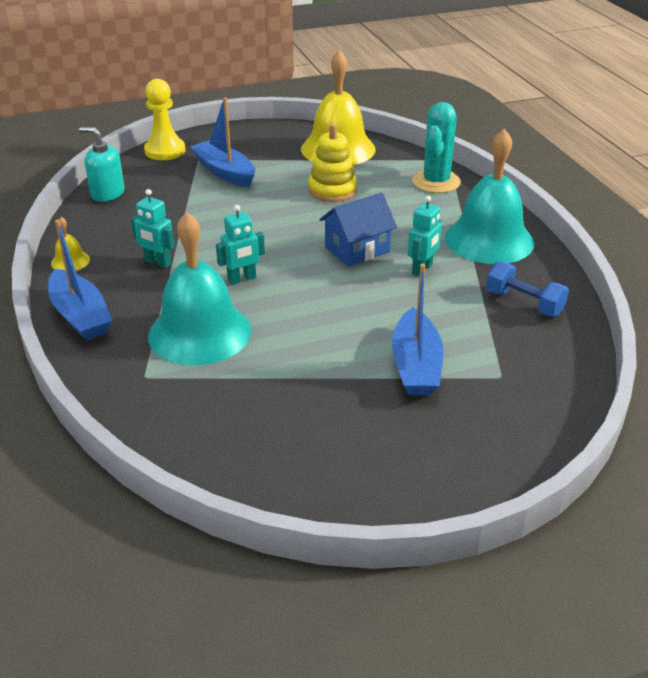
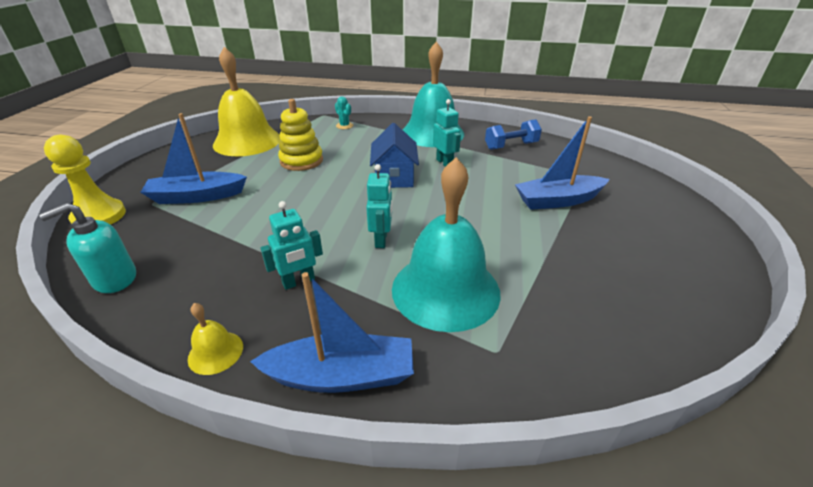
camera: 60 degrees left, 0 degrees up
blue boat [392,264,443,395] -> blue boat turned 135 degrees clockwise [515,116,610,210]
turquoise cactus [412,102,461,193] -> turquoise cactus [335,96,353,129], size x0.46

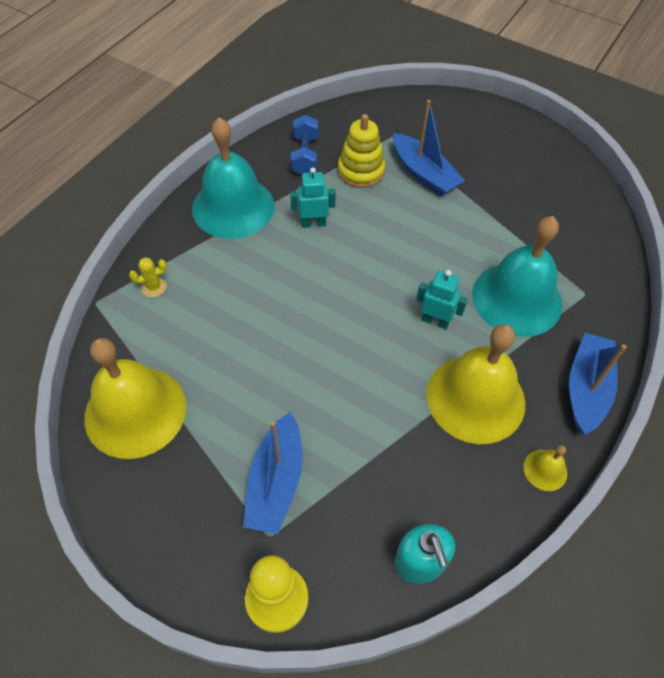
camera: 70 degrees left, 20 degrees up
turquoise robot [260,201,323,290] -> yellow bell [427,324,525,444]
yellow stacking toy [278,99,323,171] -> yellow stacking toy moved to [338,114,385,188]
turquoise cactus [335,96,353,129] -> yellow cactus [129,258,167,297]
blue house [370,123,419,188] -> none
blue boat [515,116,610,210] -> blue boat turned 45 degrees counterclockwise [393,100,465,196]

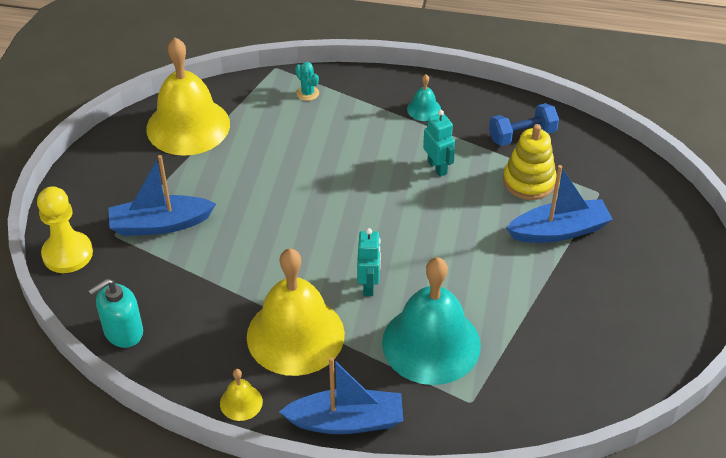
camera: 70 degrees right, 10 degrees down
yellow cactus [129,258,167,297] -> turquoise cactus [295,62,319,101]
turquoise bell [192,117,275,239] -> turquoise bell [407,74,441,121], size x0.42
blue boat [393,100,465,196] -> blue boat turned 135 degrees counterclockwise [506,165,613,243]

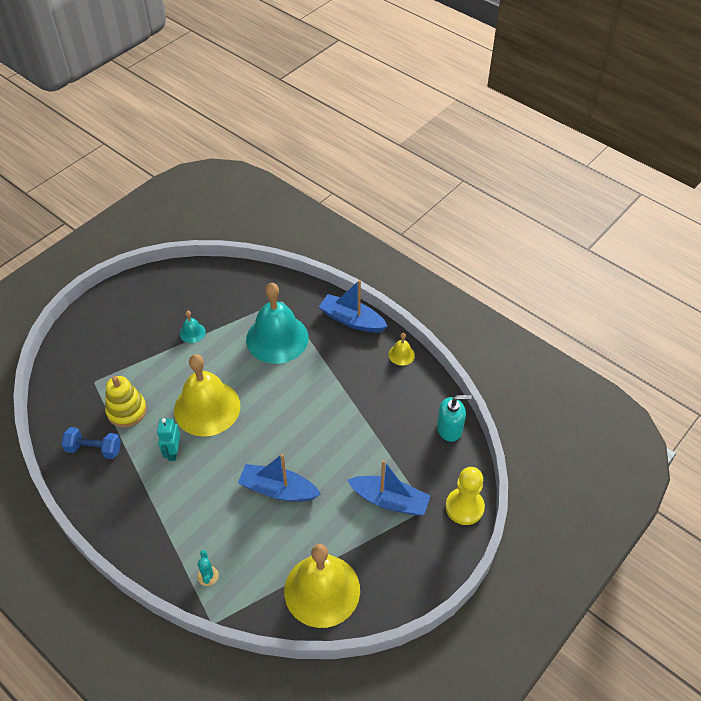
camera: 150 degrees left, 5 degrees up
yellow bell [247,248,345,376] -> yellow bell moved to [174,354,240,437]
turquoise robot [357,228,381,296] -> none
turquoise bell [407,74,441,121] -> turquoise bell moved to [180,311,206,343]
blue boat [506,165,613,243] -> blue boat moved to [238,454,321,502]

